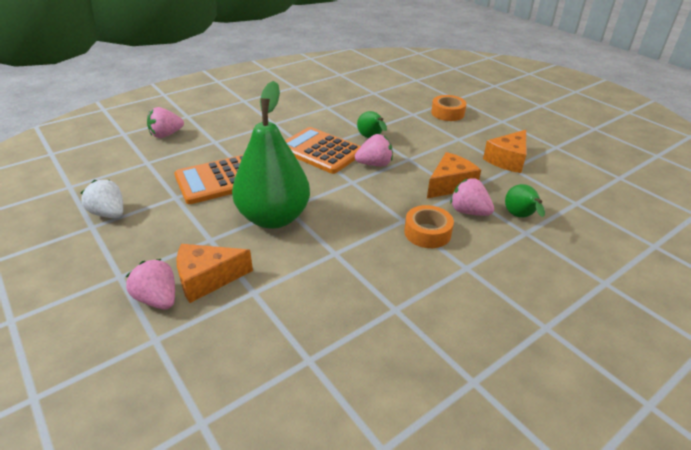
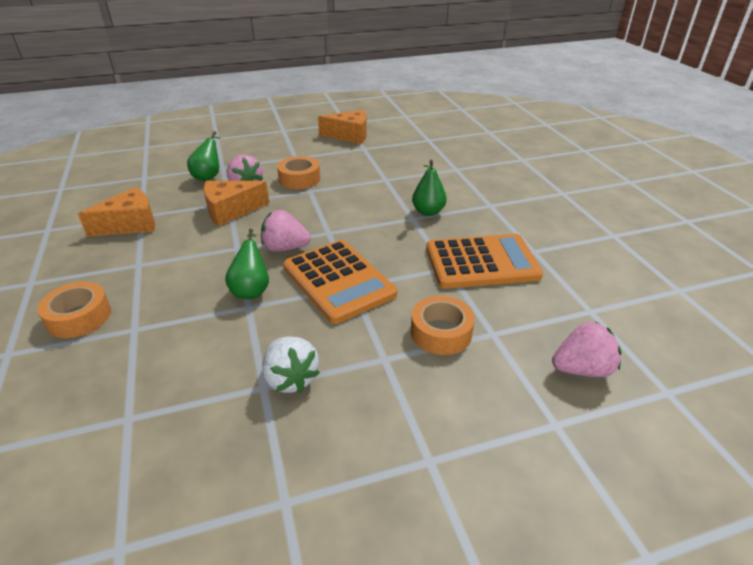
camera: 160 degrees left, 0 degrees up
white strawberry [81,180,123,218] -> white strawberry moved to [262,337,320,393]
pink strawberry [126,259,175,309] -> none
orange cheese [176,244,253,303] -> orange cheese moved to [318,110,367,144]
green pear [232,81,310,229] -> green pear [412,160,447,216], size x0.45
none -> orange tape [411,296,475,355]

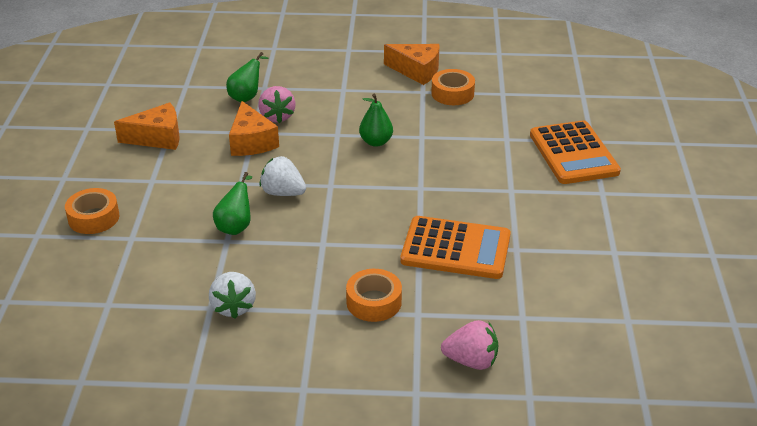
camera: 20 degrees right, 0 degrees up
orange cheese [204,181,269,226] -> orange cheese turned 105 degrees counterclockwise [229,101,279,156]
pink strawberry [261,210,311,252] -> white strawberry [259,156,306,196]
orange tape [277,156,320,189] -> orange tape moved to [431,69,475,105]
orange calculator [283,240,397,324] -> orange calculator moved to [530,120,621,184]
green pear [412,160,447,216] -> green pear moved to [359,94,393,147]

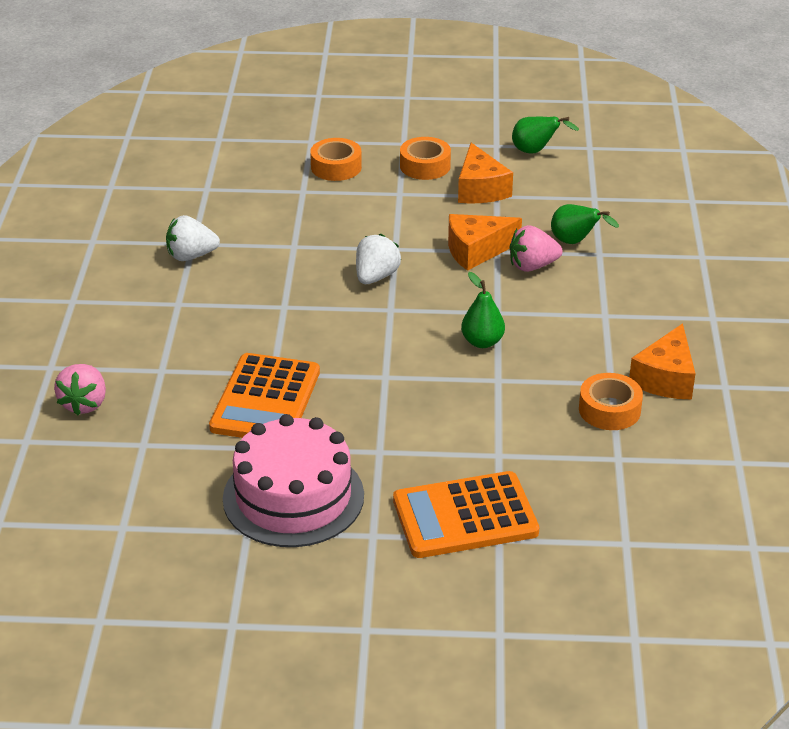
camera: 90 degrees right, 0 degrees up
green pear [213,172,252,235] -> green pear moved to [512,117,579,154]
orange tape [346,269,402,322] -> orange tape moved to [400,137,451,180]
none -> pink cake [223,414,364,547]

